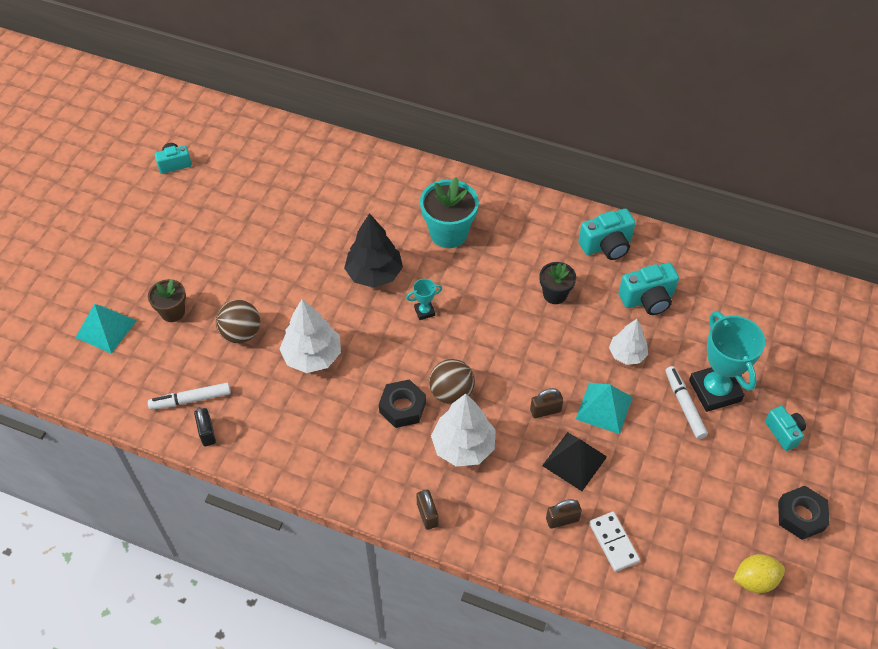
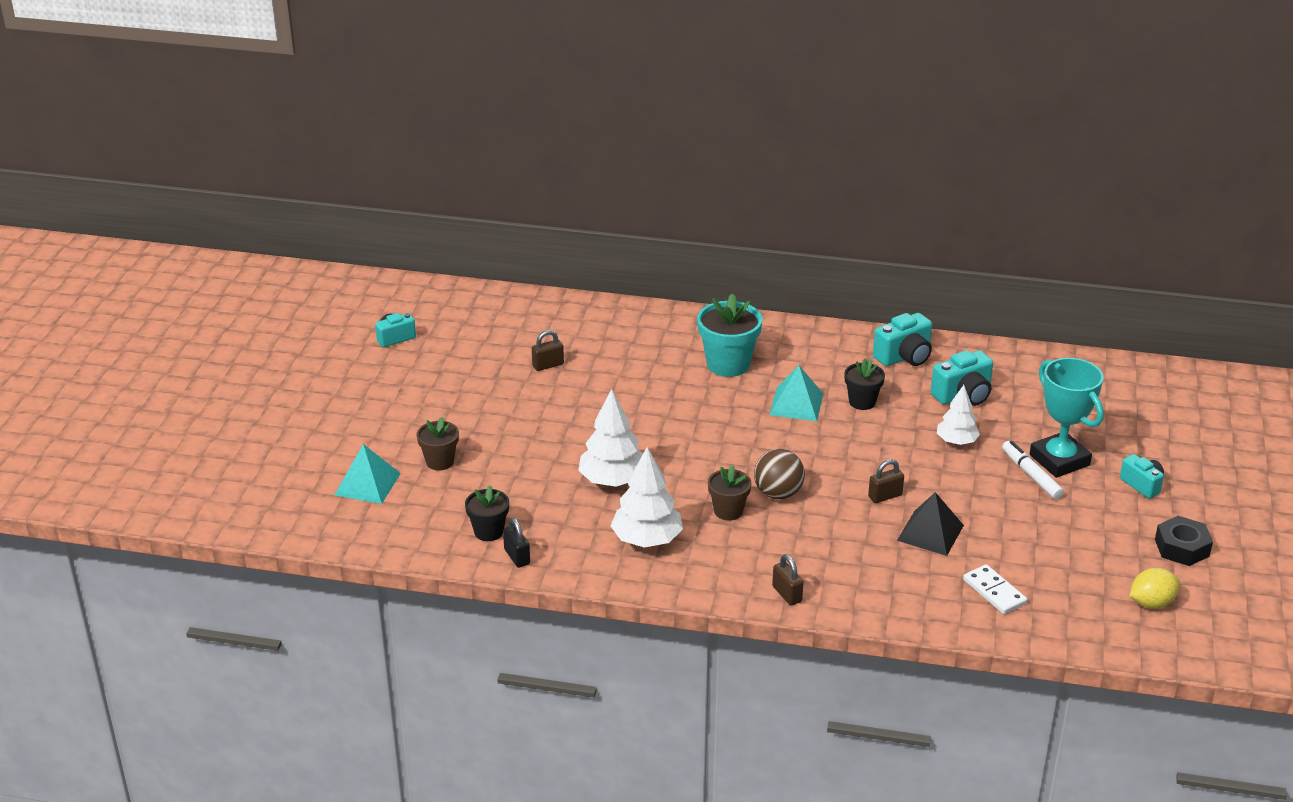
camera: 10 degrees left, 20 degrees down
white marker [148,383,231,410] -> black flower pot [465,485,509,541]
brown ball [216,300,260,343] -> none
black tree [344,213,403,288] -> none
black nut [379,379,426,428] -> brown flower pot [708,465,751,521]
turquoise trophy [406,279,442,320] -> none
white tree [431,394,496,467] -> white tree moved to [610,447,683,548]
brown padlock [546,499,582,529] -> brown padlock moved to [532,330,564,371]
turquoise pyramid [576,382,633,434] -> turquoise pyramid moved to [769,365,823,421]

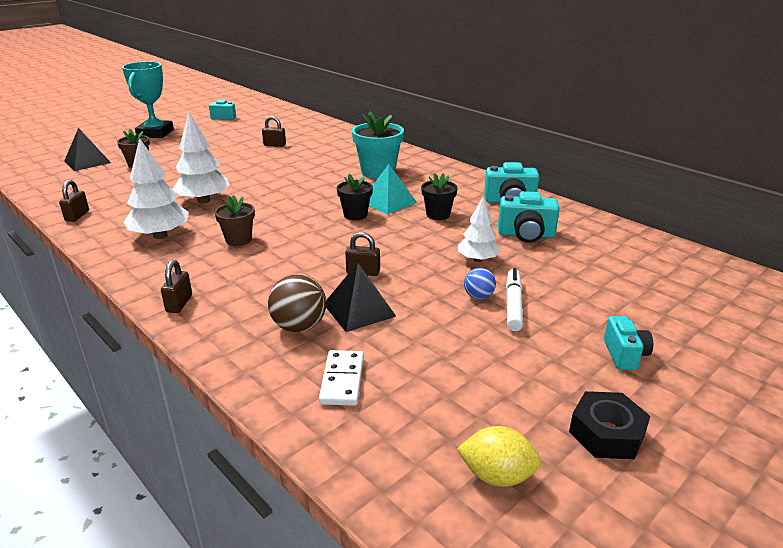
camera: 35 degrees right, 5 degrees down
turquoise pyramid [335,444,401,504] -> black pyramid [64,128,111,171]
black flower pot [465,485,509,541] -> black flower pot moved to [337,174,373,220]
black padlock [503,518,530,568] -> brown padlock [59,180,89,222]
brown ball [754,449,805,499] -> brown ball moved to [268,275,326,332]
turquoise trophy [1030,358,1104,478] -> turquoise trophy moved to [122,62,174,138]
none -> blue ball [464,268,496,299]

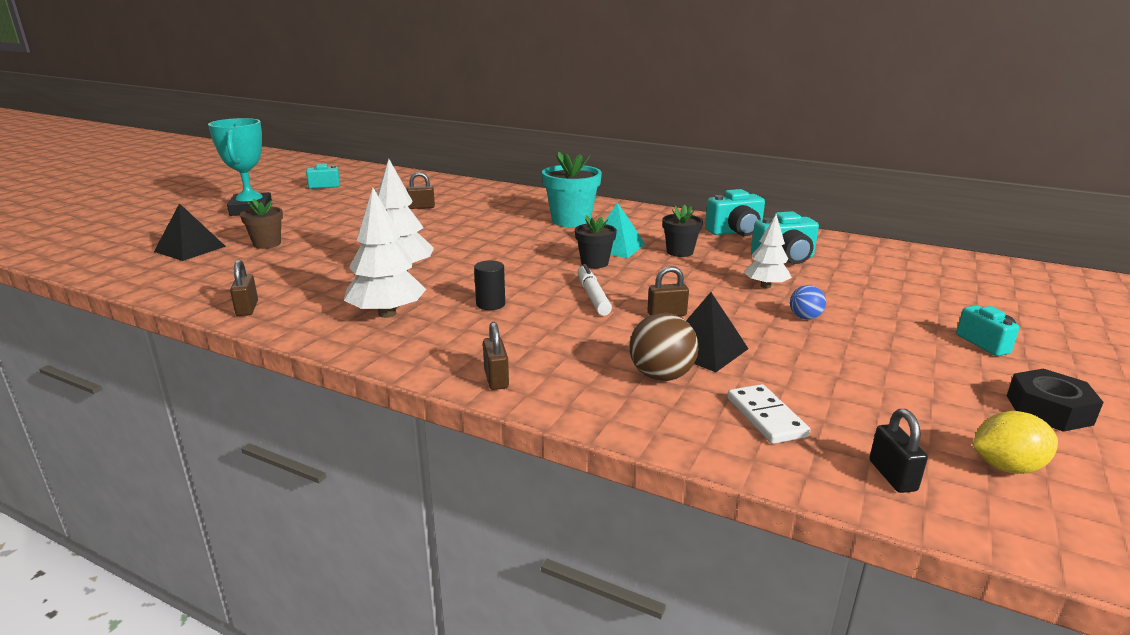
camera: 20 degrees left, 5 degrees down
brown flower pot [215,195,255,246] -> black cylinder [474,260,505,310]
white marker [506,268,523,331] -> white marker moved to [577,264,612,316]
none -> black padlock [869,409,928,493]

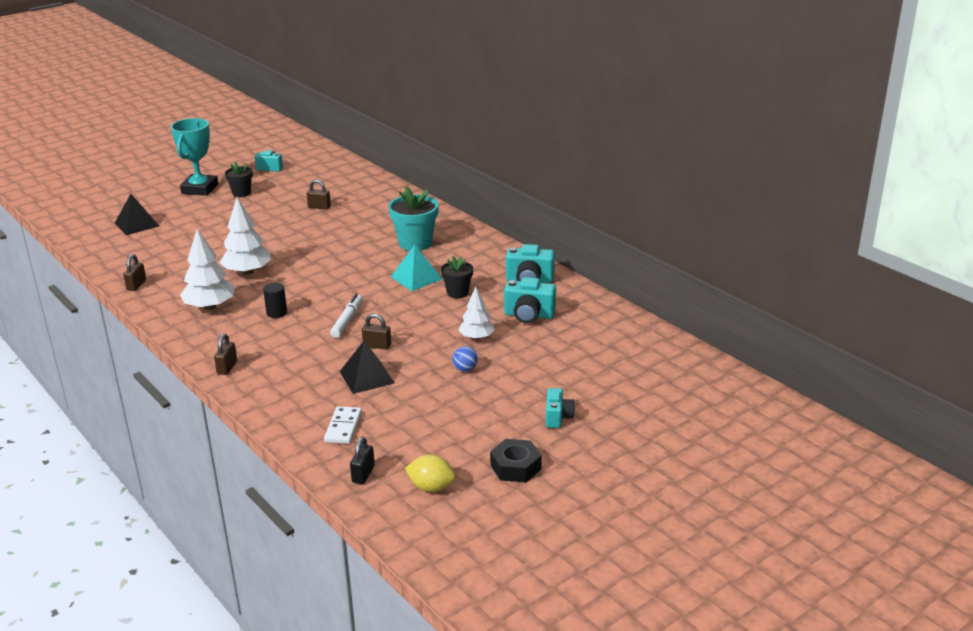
camera: 25 degrees right, 5 degrees up
brown flower pot [240,199,283,249] -> none
black flower pot [575,215,617,268] -> black flower pot moved to [225,162,253,197]
brown ball [629,313,698,381] -> none

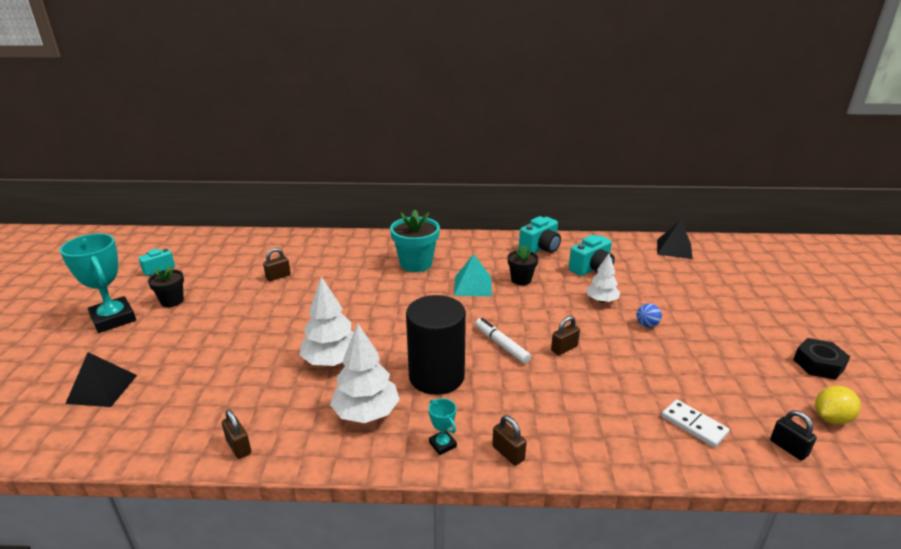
camera: 50 degrees left, 0 degrees up
black cylinder [263,283,287,318] -> black cylinder [406,295,466,395], size x2.35
black pyramid [340,341,394,394] -> black pyramid moved to [657,220,693,259]
turquoise camera [546,388,575,428] -> none
none -> turquoise trophy [429,398,457,455]

